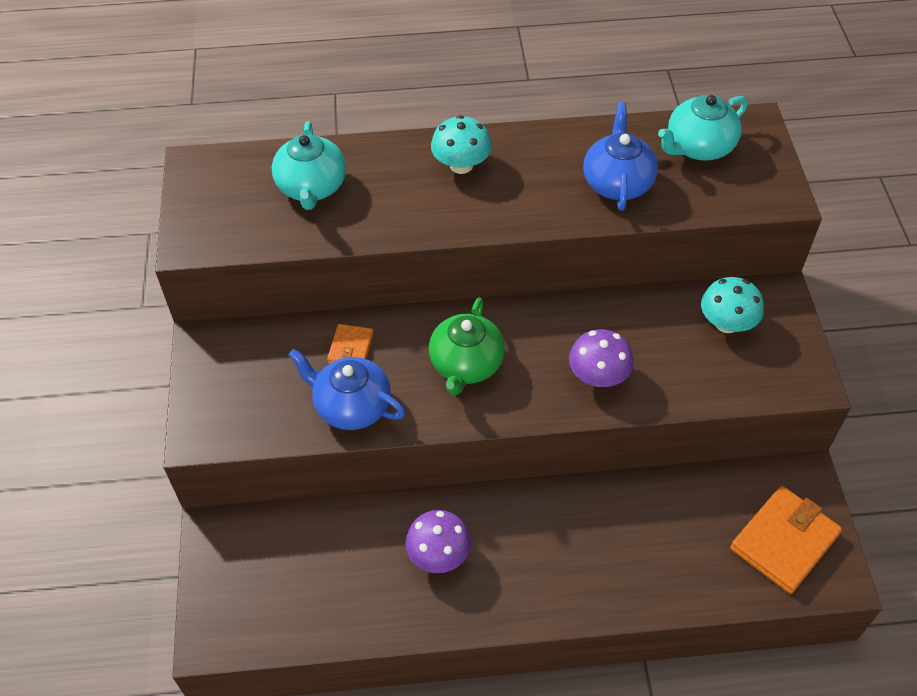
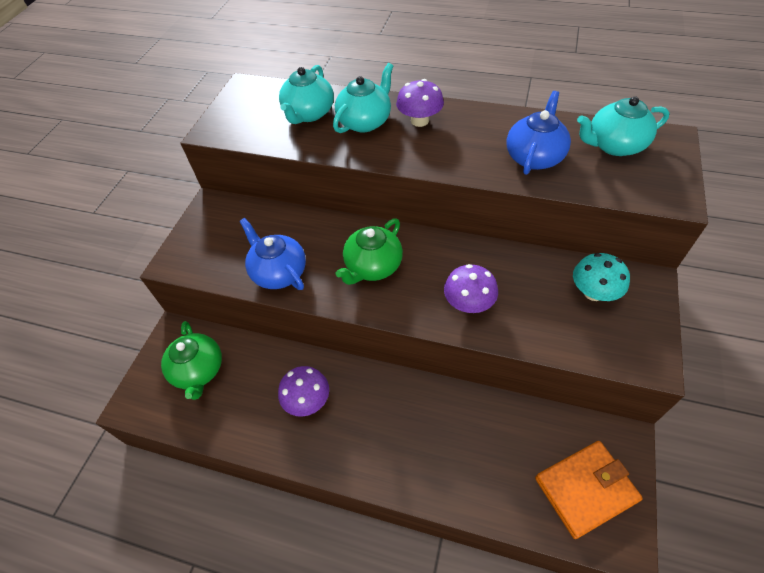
camera: 25 degrees right, 0 degrees up
orange wallet [327,324,374,364] -> none
turquoise mushroom [431,115,492,174] -> purple mushroom [396,79,444,127]
none -> green teapot [161,321,222,400]
none -> turquoise teapot [333,63,393,133]

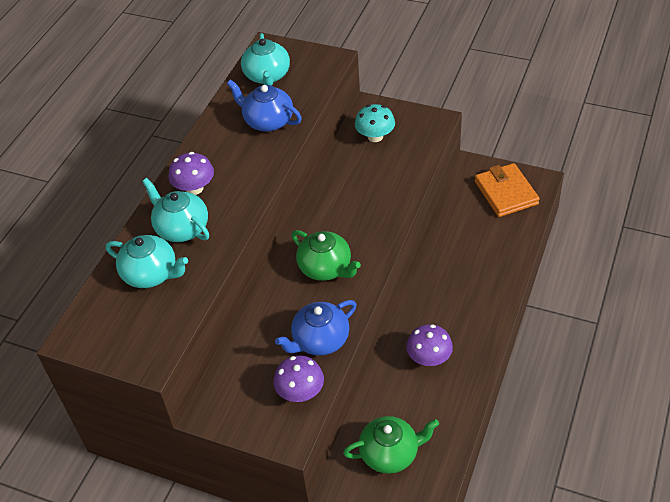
camera: 85 degrees left, 5 degrees down
purple mushroom [444,264,498,313] -> purple mushroom moved to [274,355,324,402]

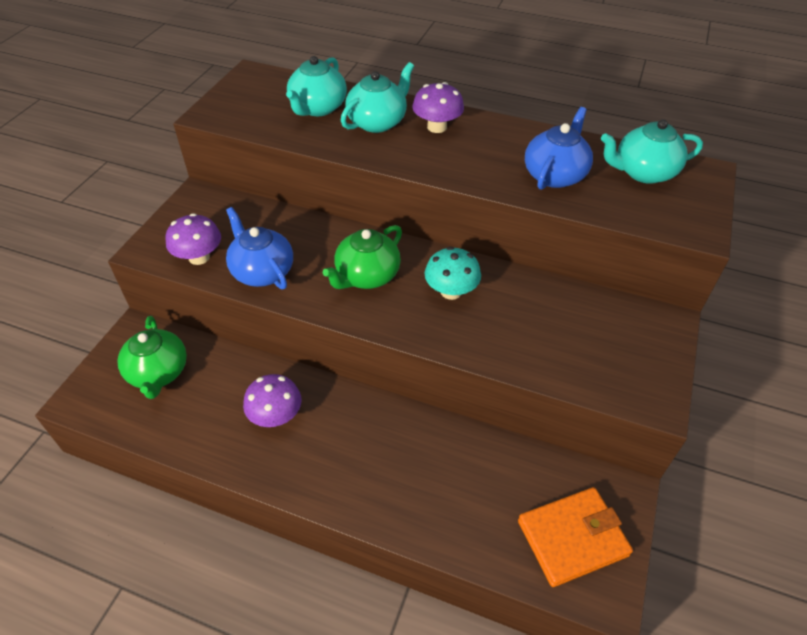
camera: 85 degrees right, 0 degrees up
turquoise mushroom [355,104,395,142] -> turquoise mushroom moved to [425,247,481,300]

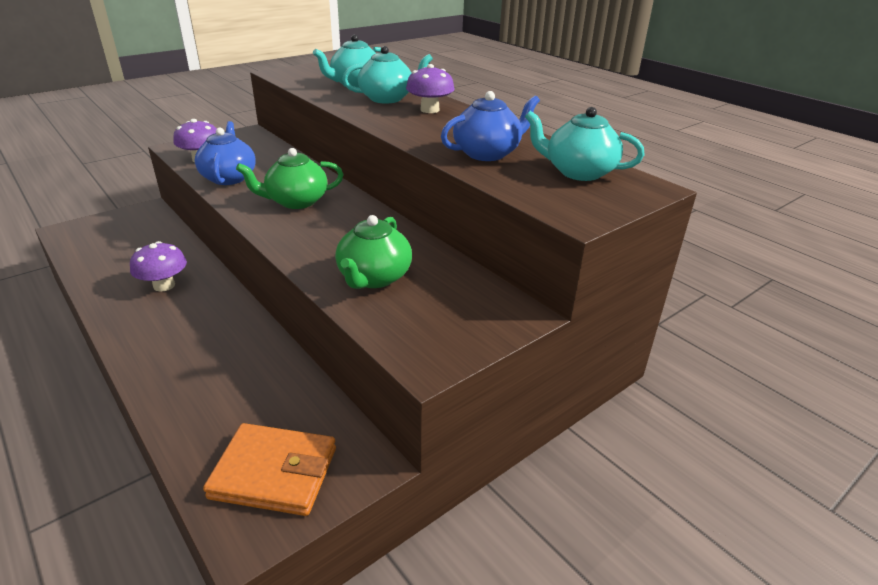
camera: 30 degrees right, 15 degrees down
green teapot [118,316,187,399] -> green teapot moved to [335,215,412,289]
turquoise mushroom [425,247,481,300] -> none

